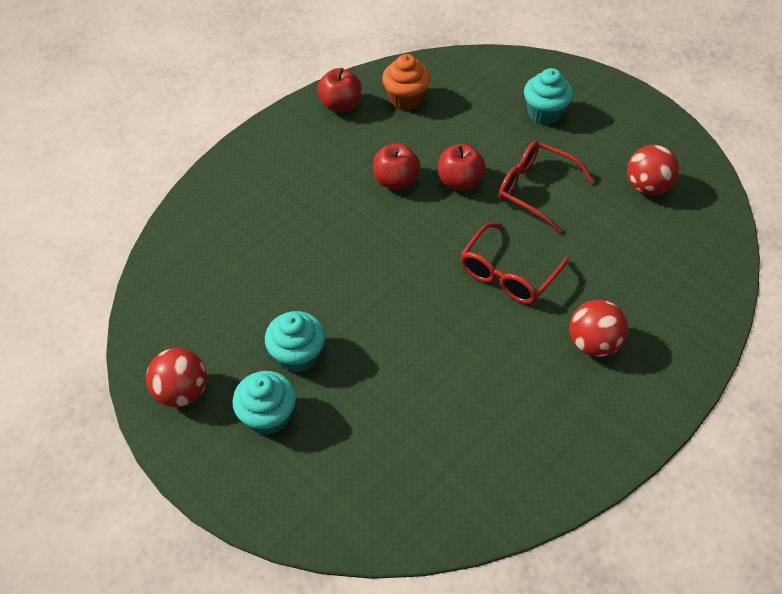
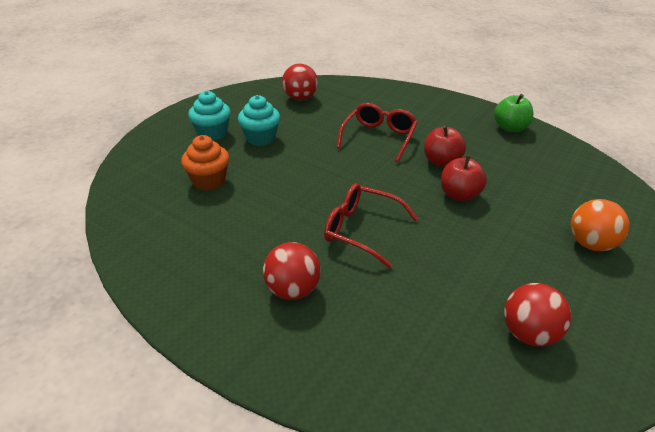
camera: 80 degrees right, 15 degrees down
red ball [146,348,207,407] -> red ball moved to [282,64,318,101]
red apple [317,68,361,112] -> green apple [494,94,533,132]
orange cupcake [382,54,430,110] -> orange cupcake moved to [181,135,229,191]
red glasses [499,141,594,233] -> red glasses moved to [336,103,417,162]
turquoise cupcake [524,68,573,125] -> orange ball [571,199,629,251]

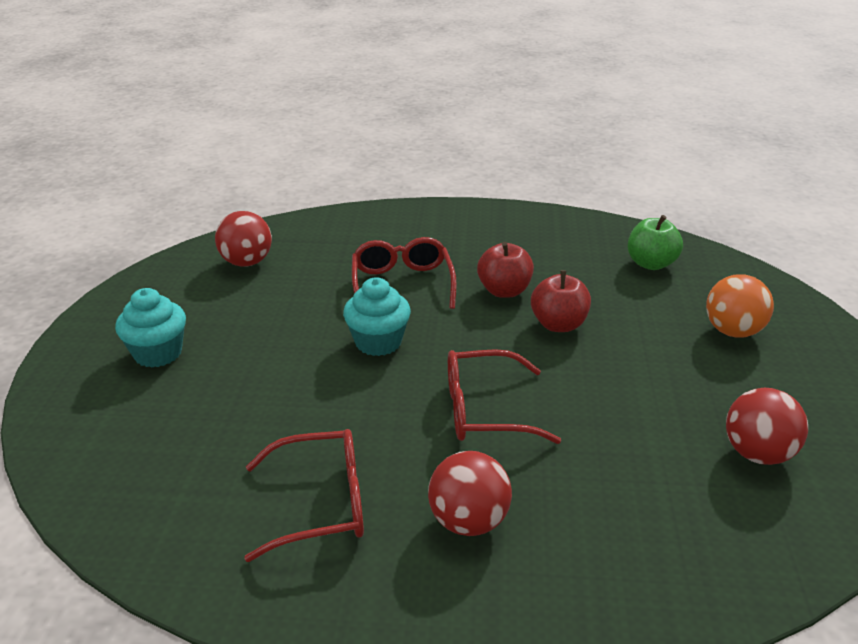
camera: 30 degrees left, 5 degrees down
orange cupcake [181,135,229,191] -> none
turquoise cupcake [238,95,280,146] -> turquoise cupcake moved to [343,277,411,356]
green apple [494,94,533,132] -> green apple moved to [628,215,683,270]
none -> red glasses [244,429,364,562]

